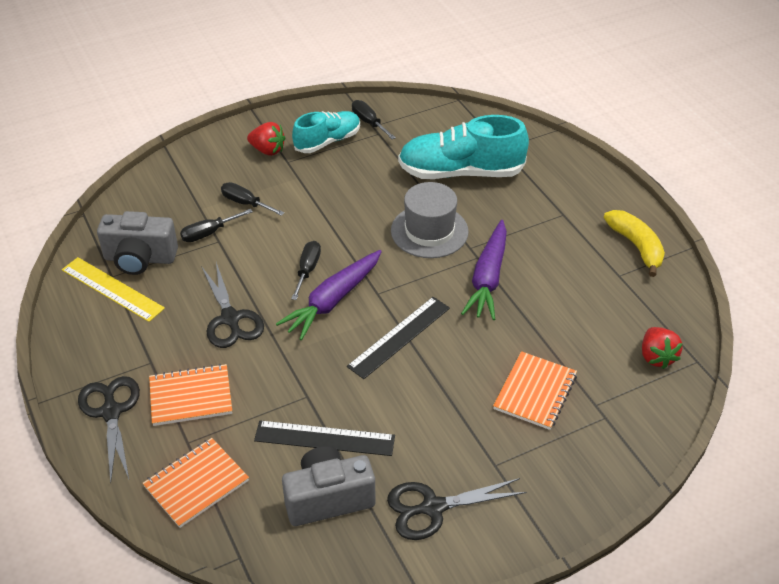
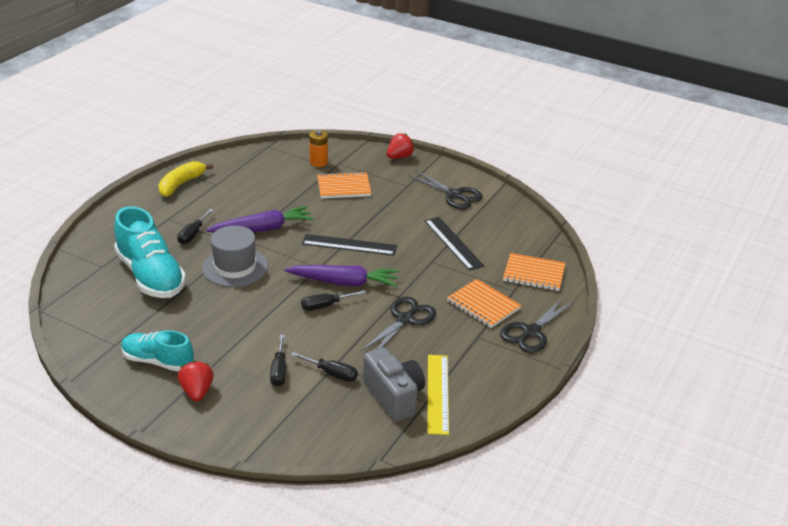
camera: 125 degrees left, 10 degrees down
grey camera [282,446,376,526] -> none
black screwdriver [352,100,396,139] -> black screwdriver moved to [177,209,214,244]
red strawberry [642,327,683,369] -> red strawberry moved to [387,133,415,159]
none -> orange battery [309,130,328,167]

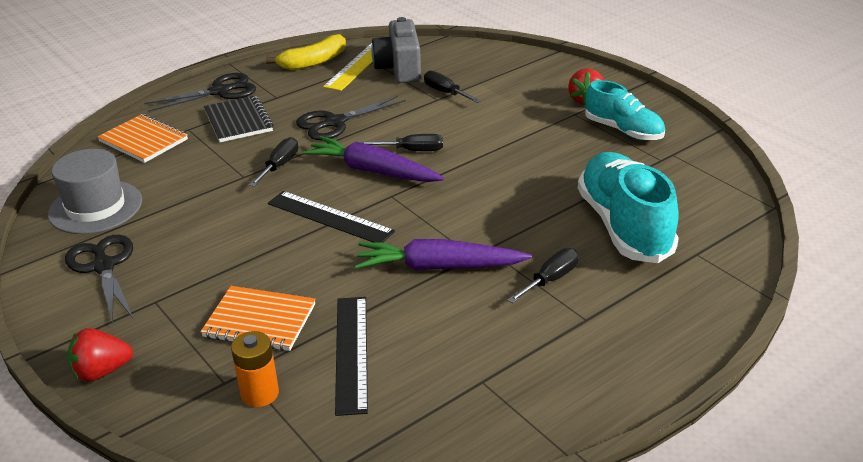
camera: 155 degrees left, 0 degrees up
yellow banana [158,161,213,197] -> yellow banana moved to [266,34,346,70]
grey hat [202,226,268,287] -> grey hat moved to [48,149,142,234]
black screwdriver [270,335,286,387] -> black screwdriver moved to [249,137,298,187]
black ruler [425,217,484,271] -> black ruler moved to [335,297,368,416]
orange notebook [447,279,521,328] -> black notebook [204,95,274,142]

